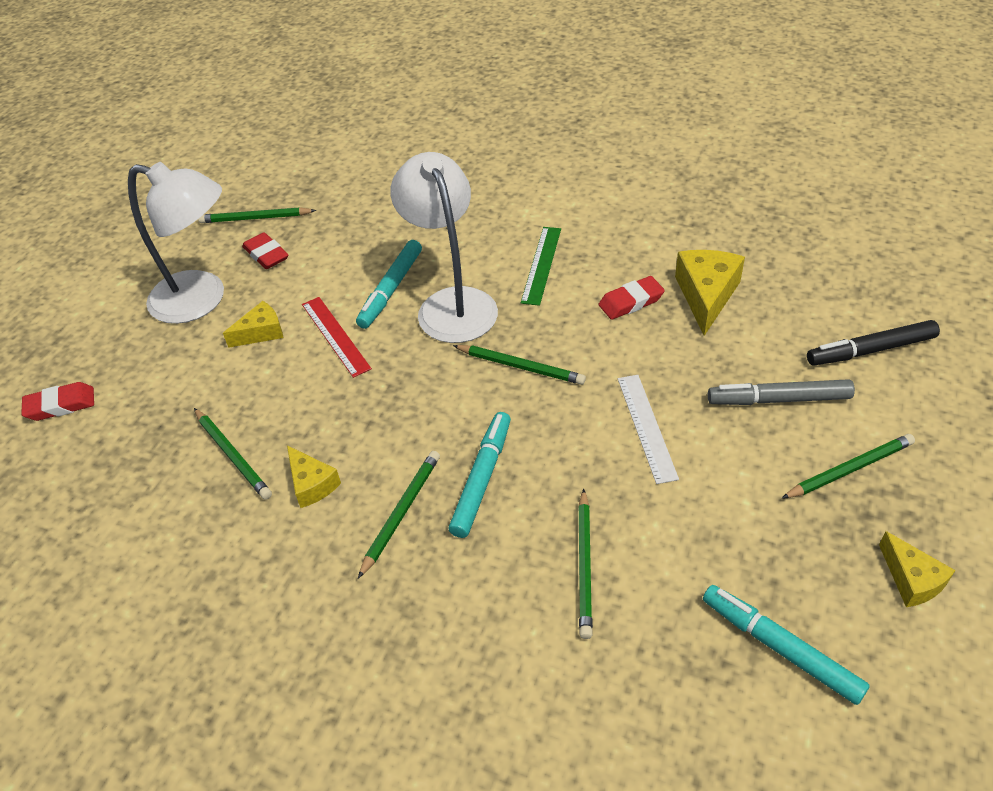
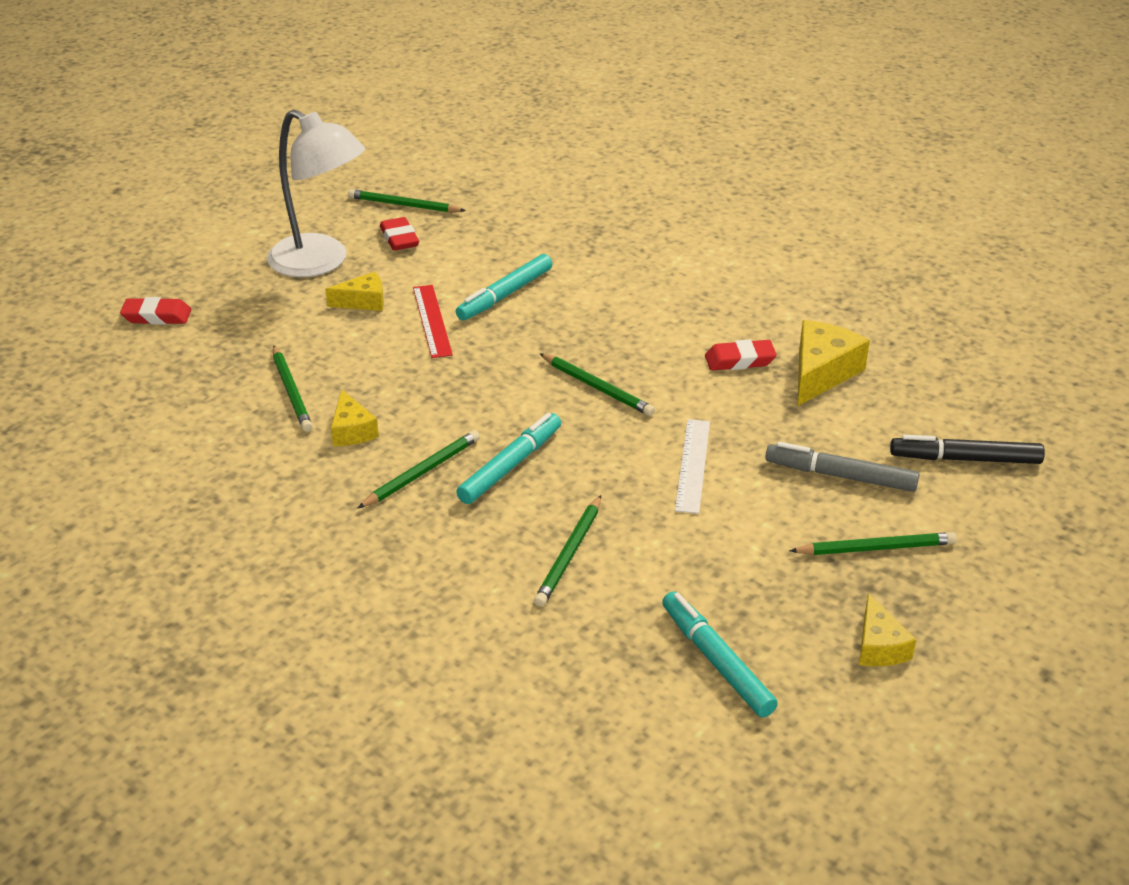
camera: 15 degrees right, 10 degrees down
white lamp [391,152,498,343] -> none
green ruler [521,227,561,306] -> none

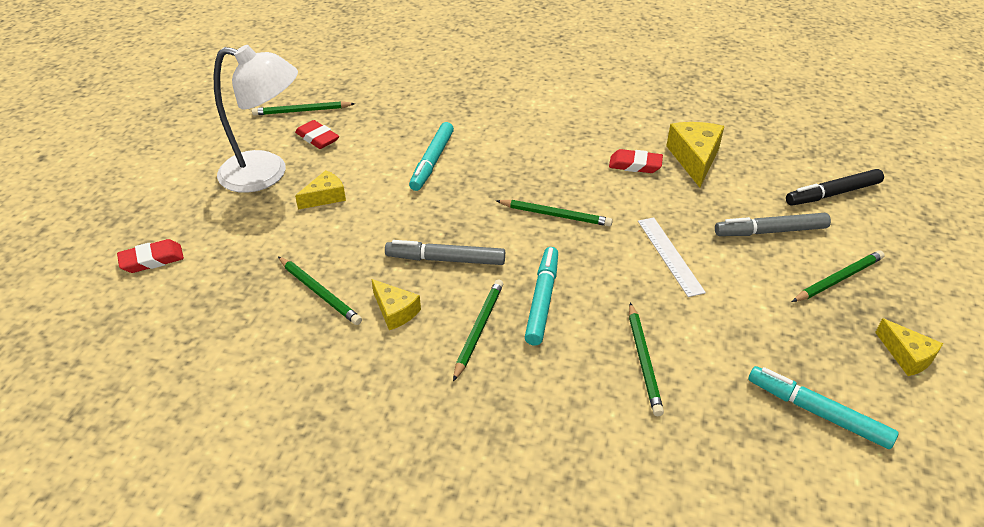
camera: 25 degrees left, 5 degrees up
red ruler [413,285,453,358] -> none
red eraser [705,339,777,371] -> red eraser turned 45 degrees clockwise [609,149,663,173]
none -> grey marker [385,240,505,265]

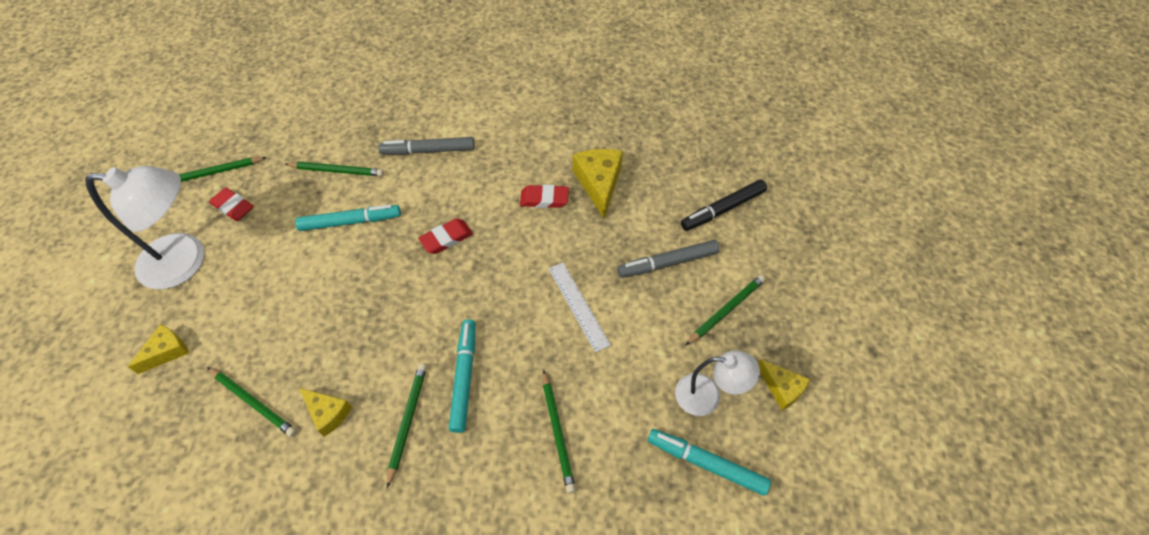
camera: 10 degrees left, 15 degrees up
red eraser [117,239,184,273] -> red eraser moved to [418,218,473,254]
yellow cheese [295,170,346,210] -> yellow cheese moved to [128,324,189,374]
grey marker [385,240,505,265] -> grey marker moved to [378,137,475,155]
turquoise marker [409,122,454,191] -> turquoise marker turned 105 degrees counterclockwise [295,205,401,231]
green pencil [496,200,613,227] -> green pencil moved to [285,162,384,176]
none -> white lamp [675,350,760,416]

